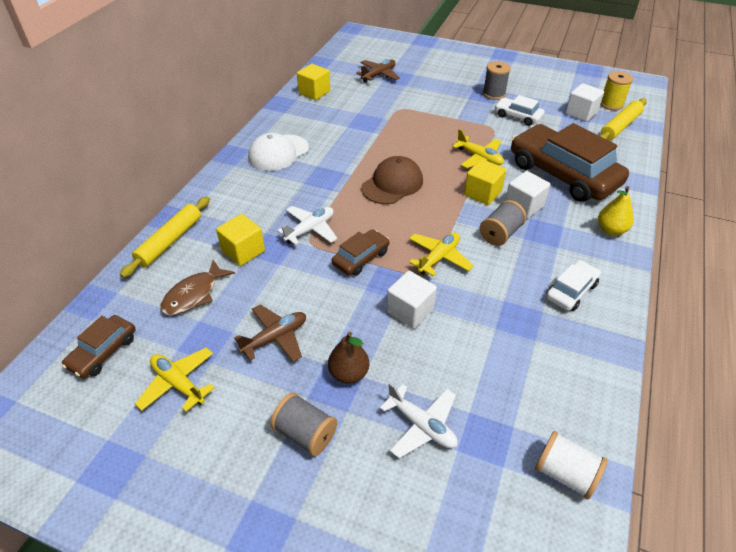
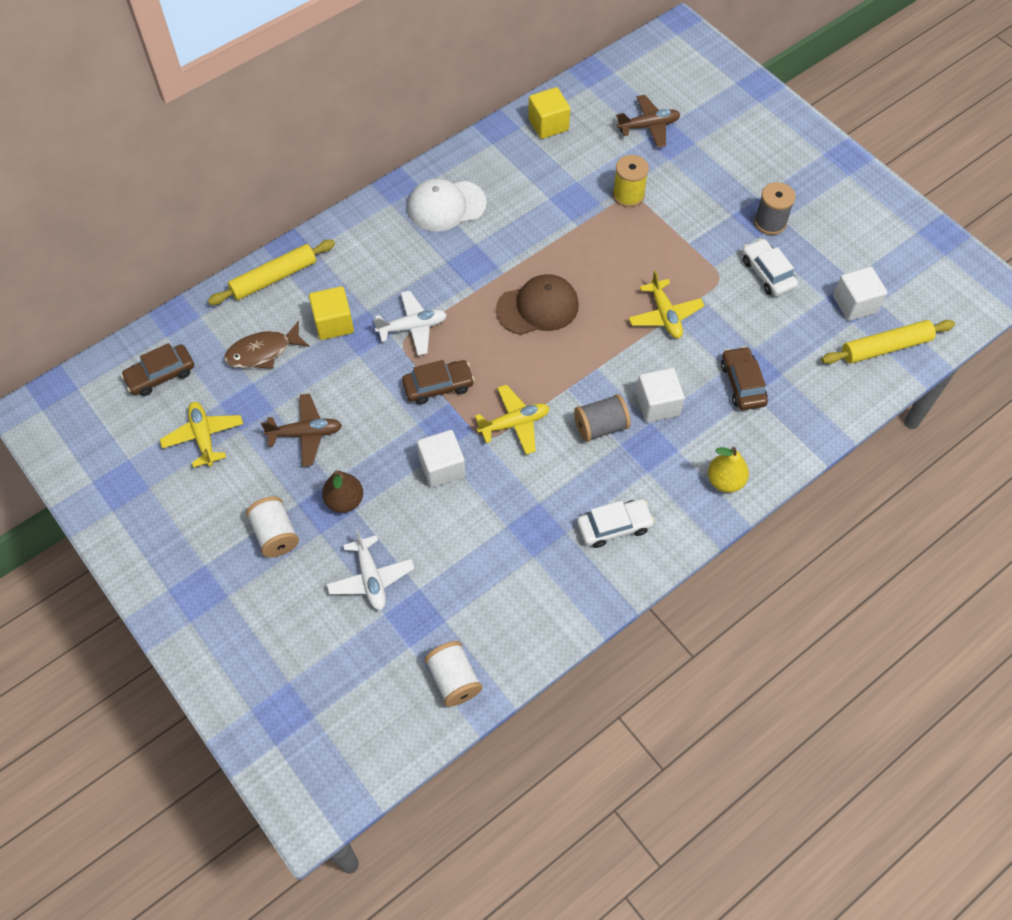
camera: 30 degrees right, 15 degrees up
grey spool [270,393,337,456] -> white spool [246,496,299,557]
yellow cube [464,159,506,205] -> none
brown car [511,123,629,202] -> brown car [721,346,768,410], size x0.47
yellow spool [600,71,633,110] -> yellow spool moved to [613,155,649,207]

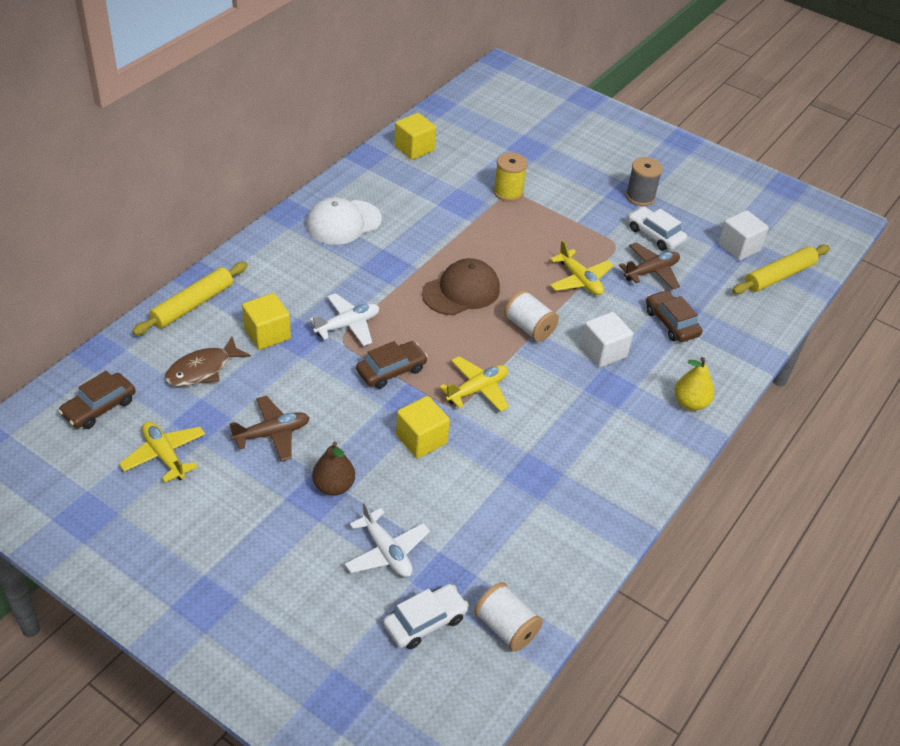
camera: 20 degrees left, 15 degrees down
white spool [246,496,299,557] -> white spool moved to [504,290,559,342]
white cube [417,430,465,488] -> yellow cube [396,396,450,458]
grey spool [574,394,631,442] -> none
white car [577,499,655,548] -> white car moved to [383,584,469,649]
brown plane [616,95,681,148] -> brown plane moved to [619,242,680,290]

